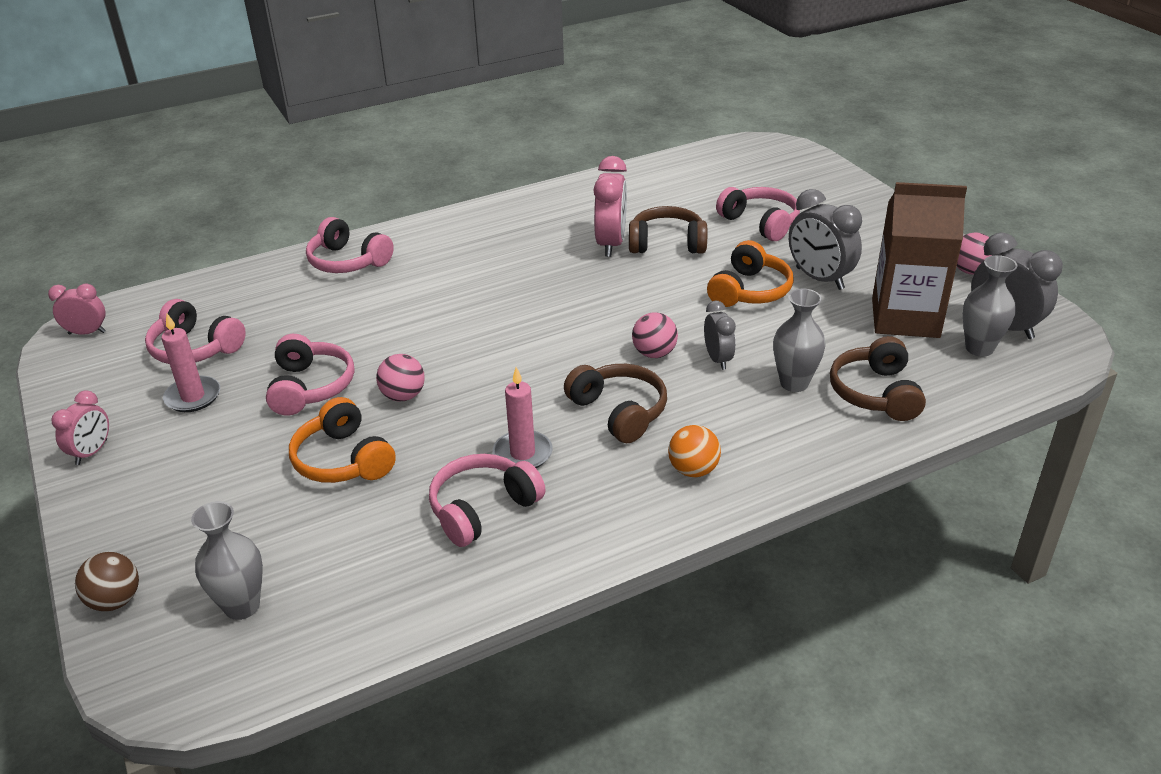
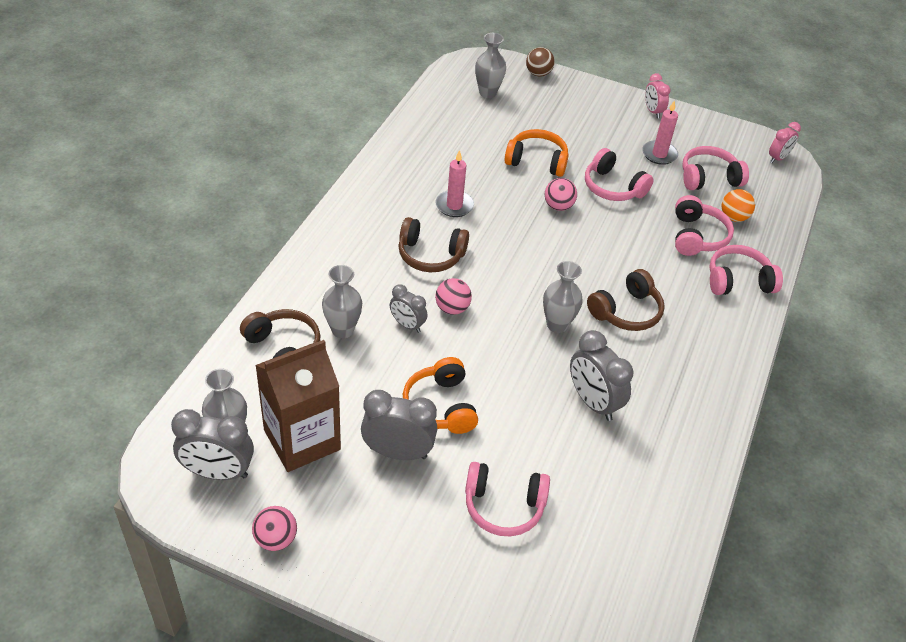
camera: 135 degrees right, 10 degrees up
pink headphones [429,454,546,547] -> pink headphones moved to [675,195,734,256]
pink clock [593,156,627,257] -> grey clock [570,330,633,421]
brown headphones [629,206,707,254] -> brown headphones moved to [587,269,665,331]
orange ball [668,425,721,477] -> orange ball moved to [721,189,755,222]
none -> grey vase [543,261,583,333]

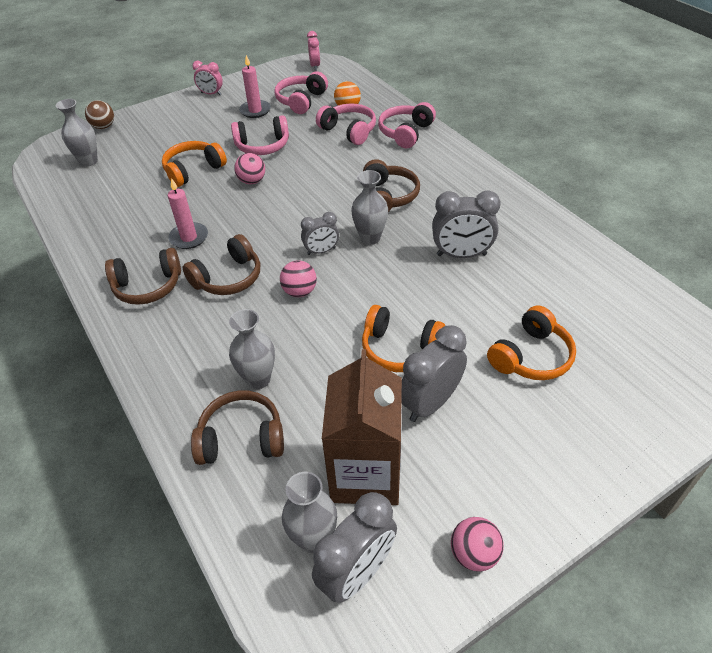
camera: 50 degrees left, 0 degrees up
grey clock [390,284,427,333] -> grey clock moved to [301,212,339,255]
pink headphones [465,462,550,536] -> orange headphones [487,305,576,380]
none -> brown headphones [105,248,181,305]

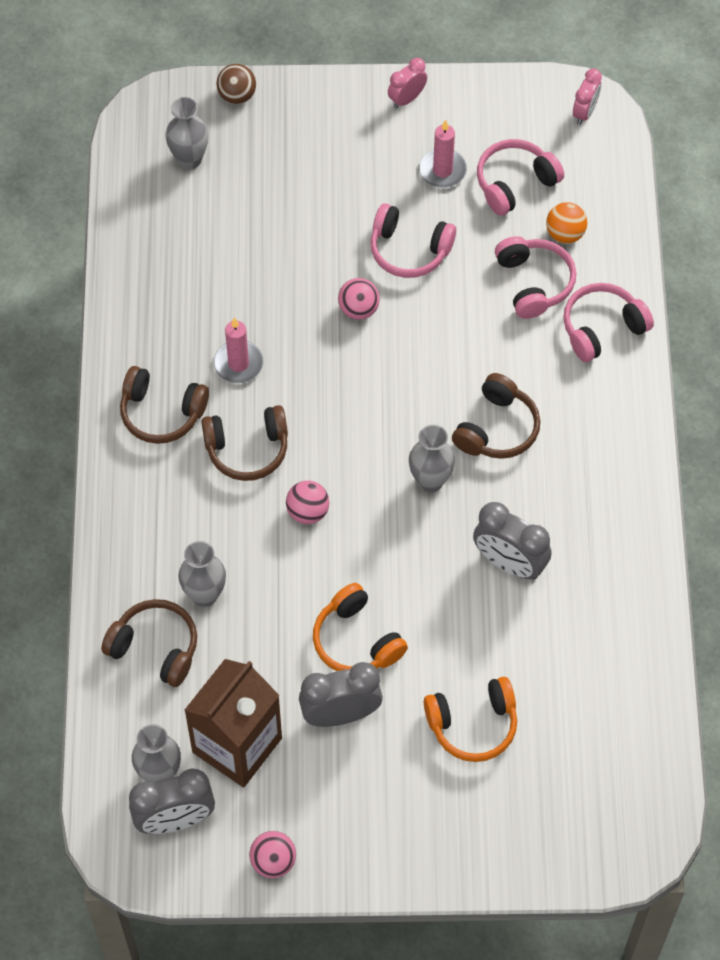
camera: 30 degrees right, 15 degrees up
orange headphones [162,141,227,187] -> none
pink clock [192,61,223,95] -> pink clock turned 90 degrees clockwise [388,58,427,108]
grey clock [301,212,339,255] -> none

